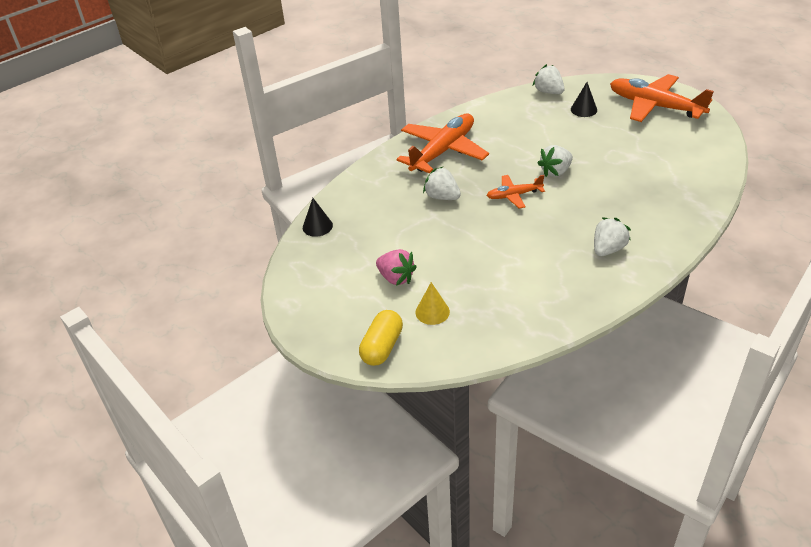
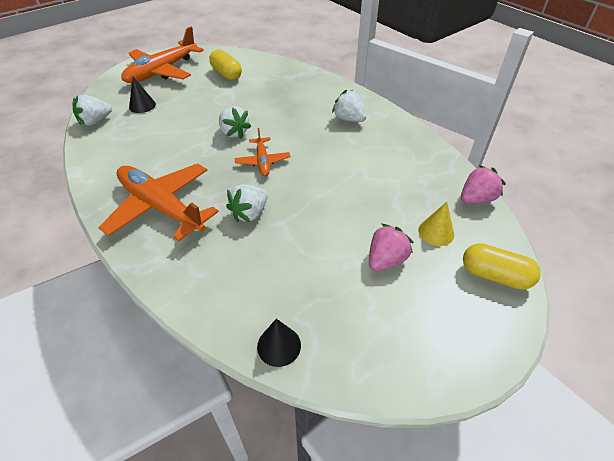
camera: 90 degrees left, 5 degrees up
none -> yellow capsule [209,50,242,80]
none -> pink strawberry [461,165,506,204]

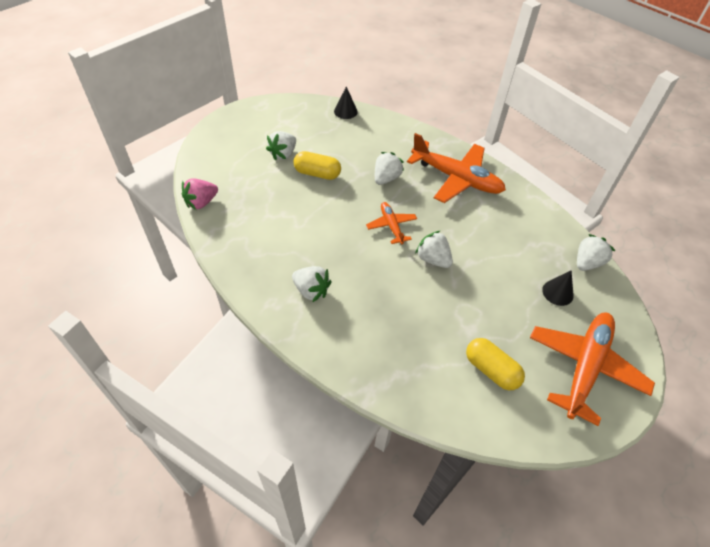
camera: 170 degrees right, 5 degrees up
pink strawberry [369,224,414,271] -> white strawberry [266,131,296,161]
yellow cone [418,202,454,246] -> none
yellow capsule [463,243,541,290] -> yellow capsule moved to [293,151,341,180]

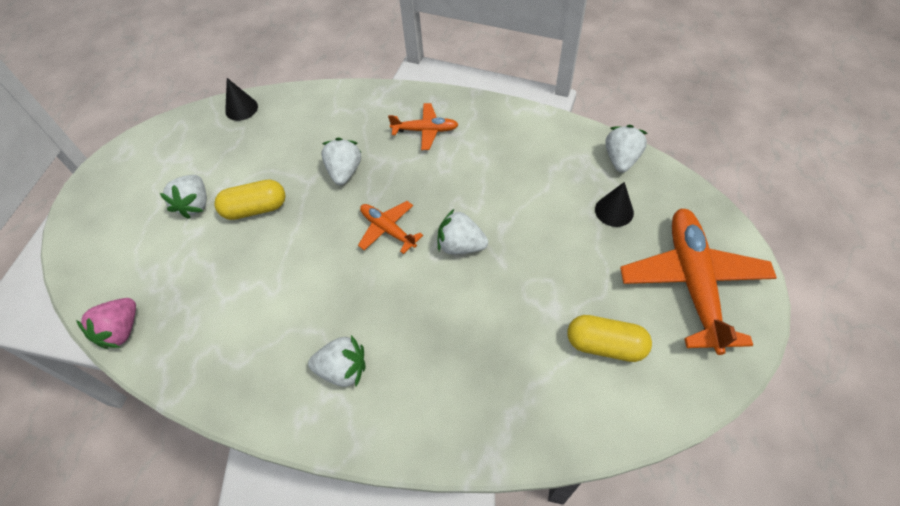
camera: 25 degrees left, 5 degrees up
orange plane [407,133,506,203] -> orange plane [388,103,459,150], size x0.51

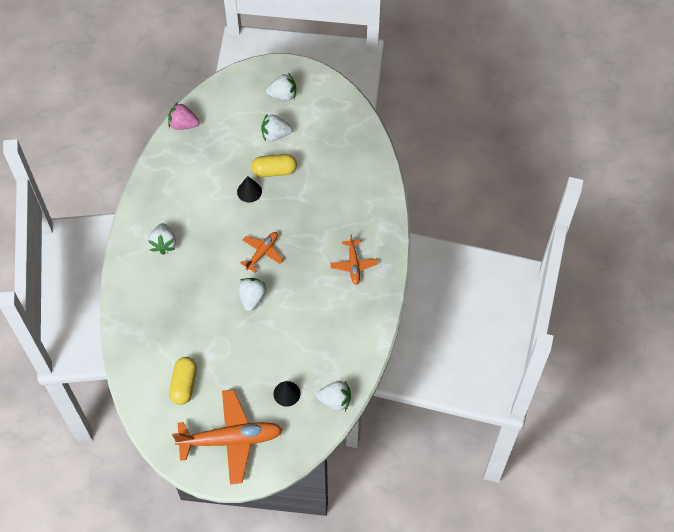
camera: 80 degrees right, 5 degrees up
yellow capsule [214,180,286,220] -> yellow capsule turned 75 degrees counterclockwise [251,154,297,177]
black cone [225,78,258,121] -> black cone moved to [237,176,262,203]
white strawberry [321,138,362,185] -> white strawberry moved to [266,73,296,100]

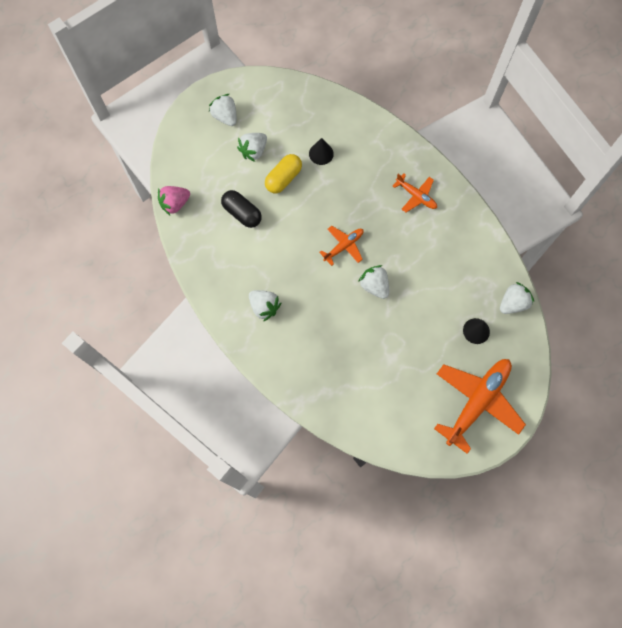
camera: 45 degrees left, 10 degrees up
yellow capsule [169,357,197,405] -> none
black cone [237,176,262,203] -> black cone moved to [309,138,334,165]
orange plane [240,232,283,273] -> orange plane turned 60 degrees clockwise [319,226,364,266]
white strawberry [266,73,296,100] -> white strawberry turned 75 degrees counterclockwise [209,94,237,126]
none -> black capsule [221,190,262,228]

